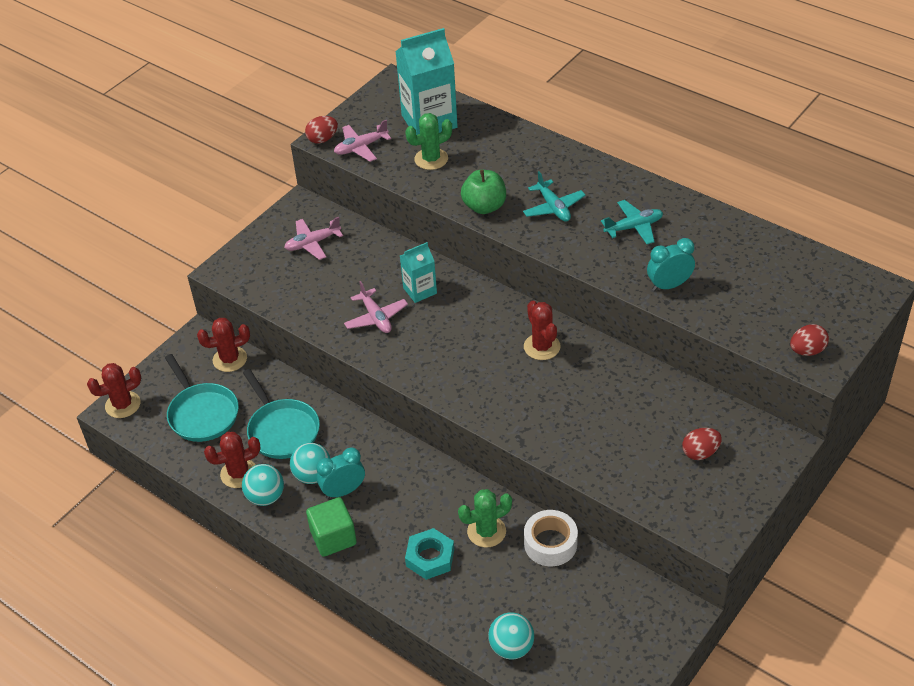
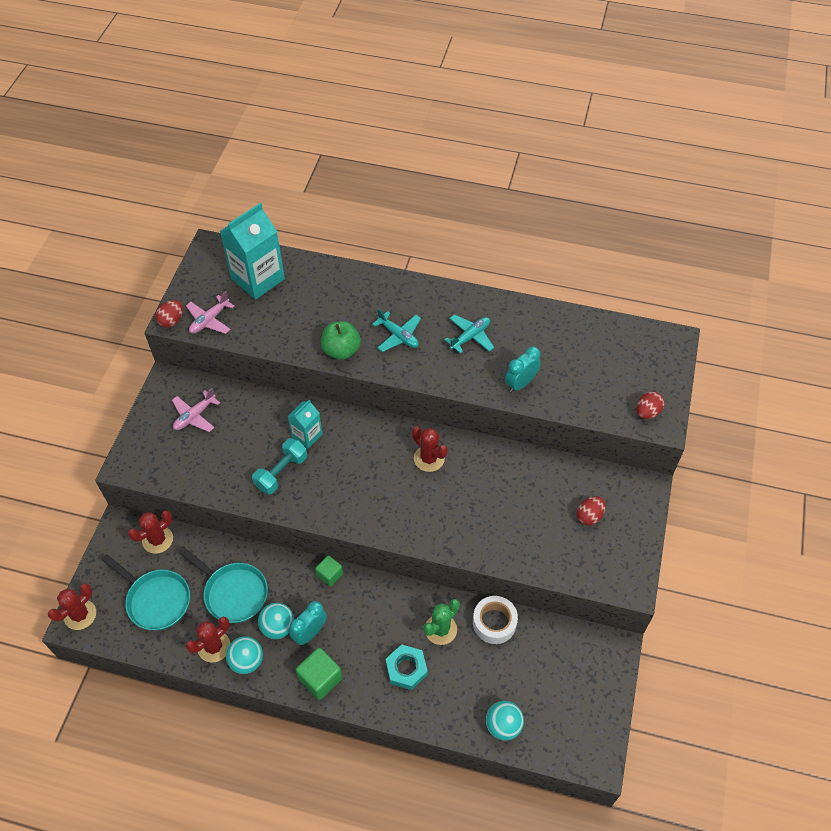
camera: 25 degrees left, 10 degrees up
pink plane [344,281,408,333] -> turquoise dumbbell [252,438,307,495]
green cactus [405,113,452,170] -> none
none -> green cube [315,555,343,587]

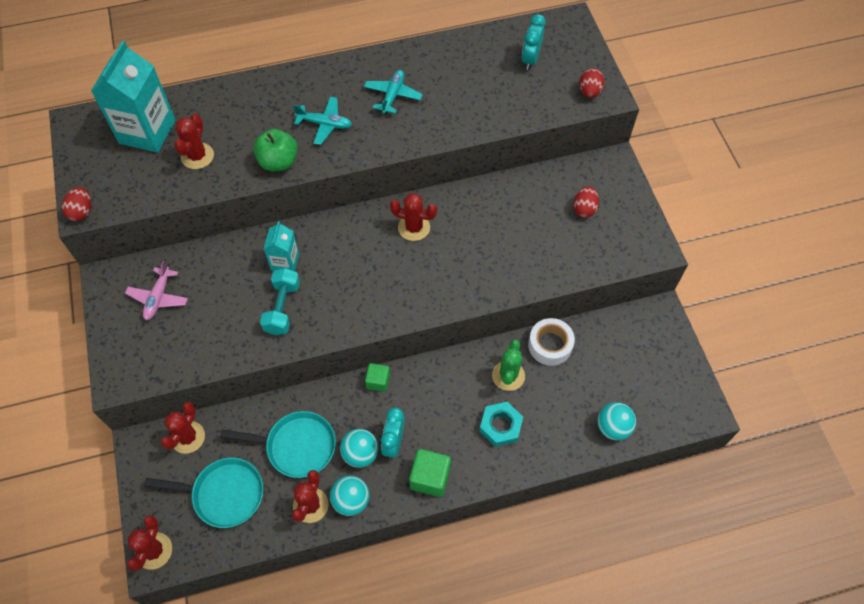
camera: 30 degrees left, 5 degrees up
pink plane [186,291,234,334] -> none
turquoise clock [505,346,541,393] -> turquoise clock moved to [522,14,546,70]
none -> red cactus [174,113,214,169]

